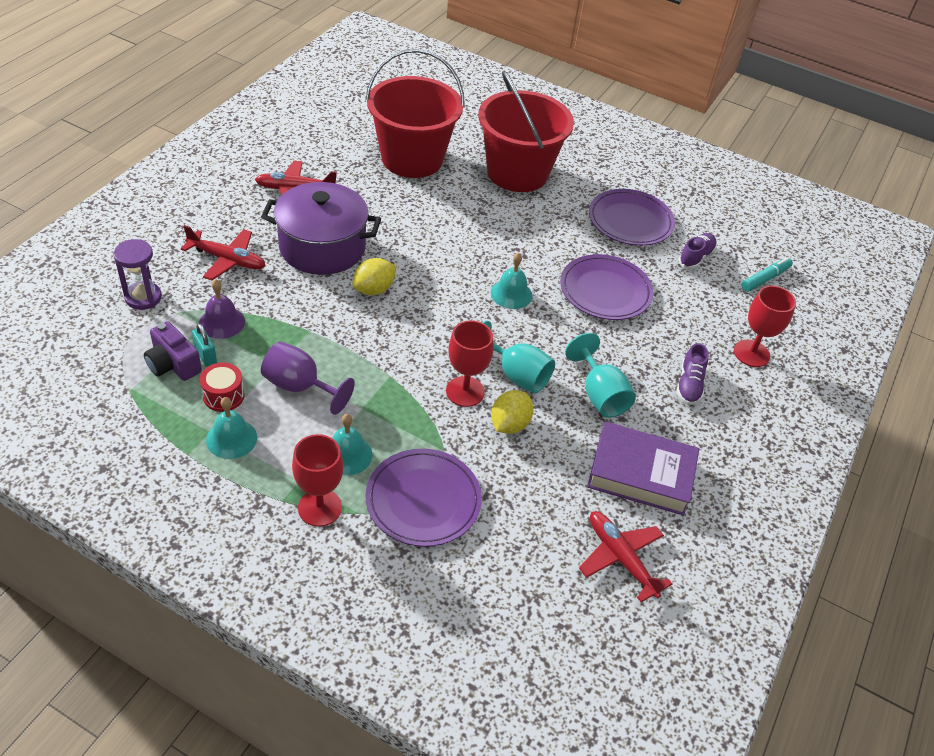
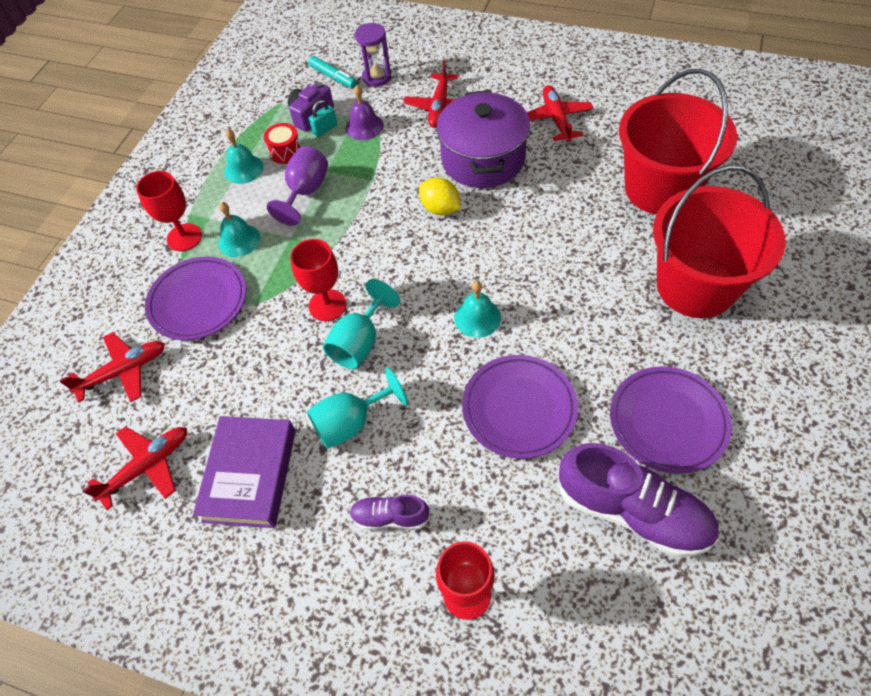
camera: 90 degrees right, 10 degrees up
yellow lemon [491,390,534,434] -> none
purple shoe [678,233,717,269] -> purple shoe [558,443,719,557], size x1.97
turquoise marker [742,257,793,292] -> turquoise marker moved to [308,56,357,88]
none -> red plane [59,332,165,403]

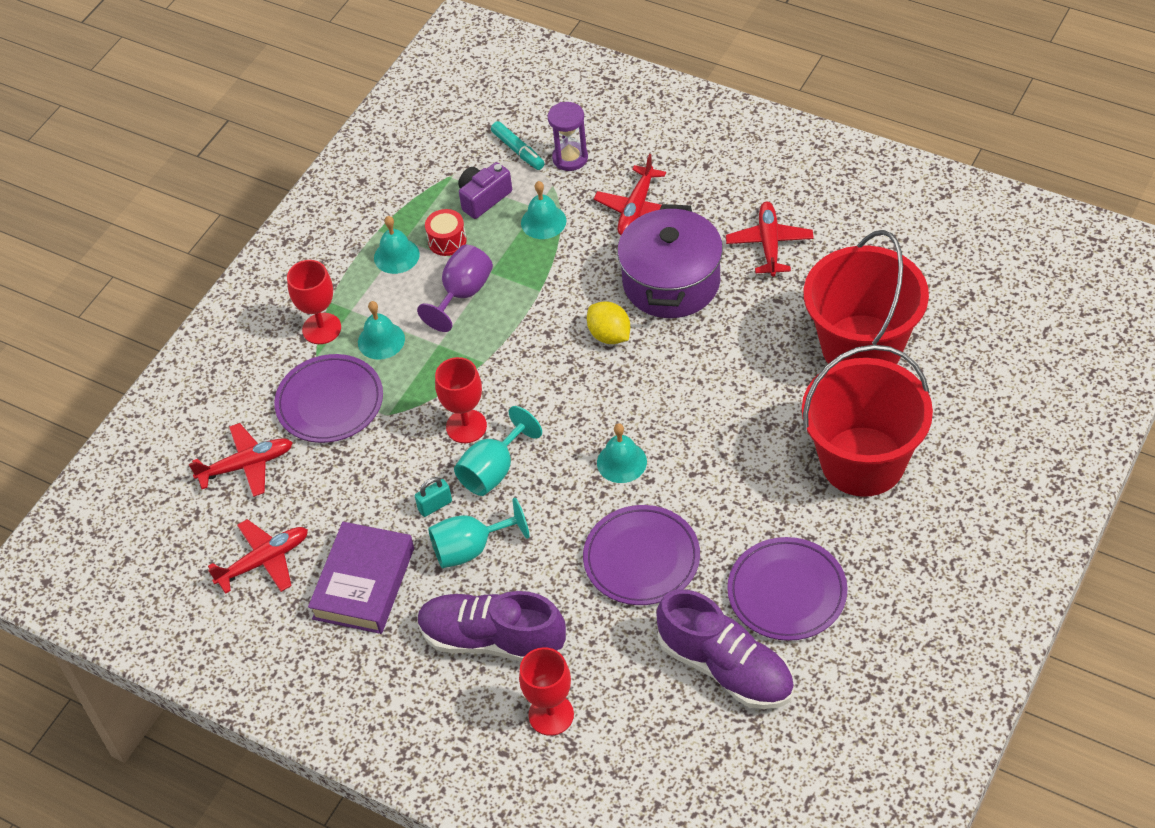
camera: 10 degrees right, 5 degrees down
turquoise padlock [309,100,337,137] -> turquoise padlock moved to [415,477,452,517]
purple bell [346,85,384,140] -> turquoise bell [521,181,566,239]
purple shoe [350,495,430,530] -> purple shoe [417,591,567,662], size x1.97

